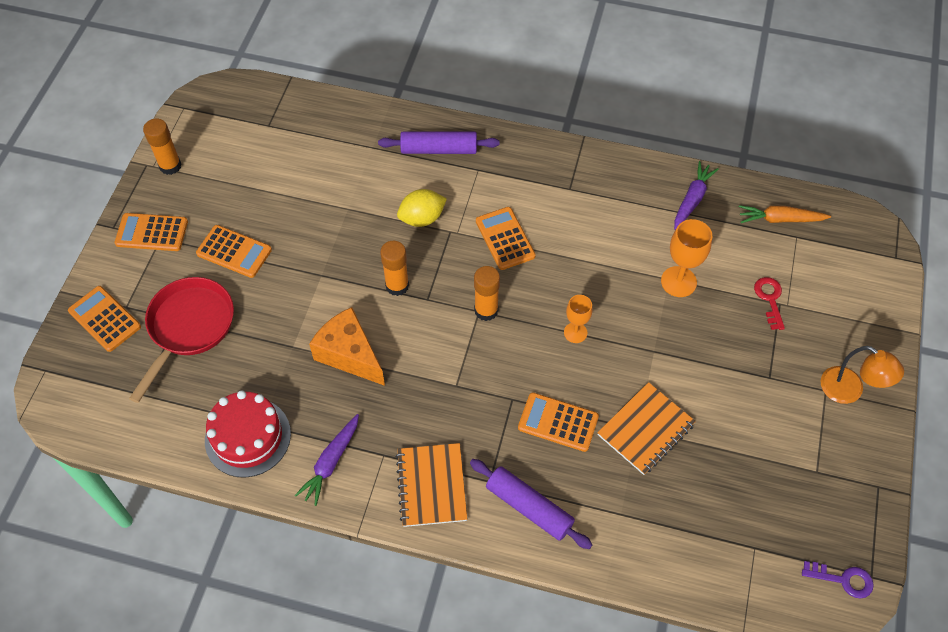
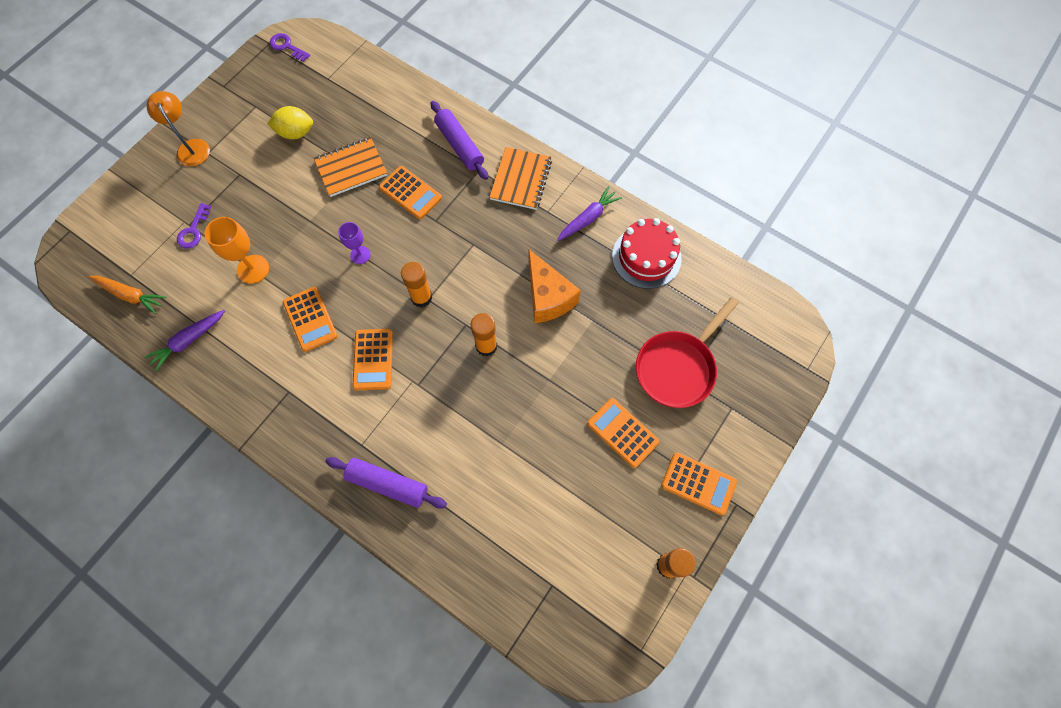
camera: 160 degrees left, 10 degrees up
orange calculator [68,286,141,352] -> orange calculator moved to [283,287,338,352]
yellow lemon [397,189,447,227] -> yellow lemon moved to [267,106,313,139]
orange goblet [564,295,593,343] -> purple goblet [338,222,371,264]
red key [754,277,785,330] -> purple key [177,203,211,249]

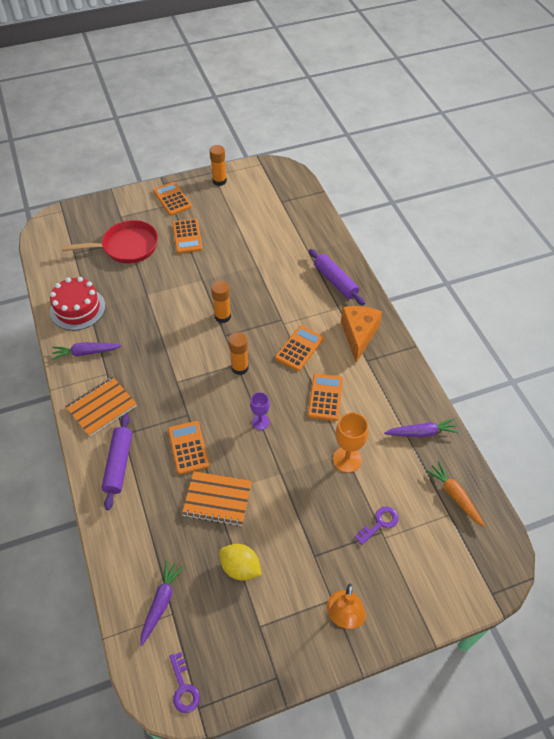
camera: 145 degrees left, 15 degrees down
orange cheese [528,249,581,323] -> orange cheese moved to [341,306,382,363]
none -> purple carrot [140,560,184,646]

